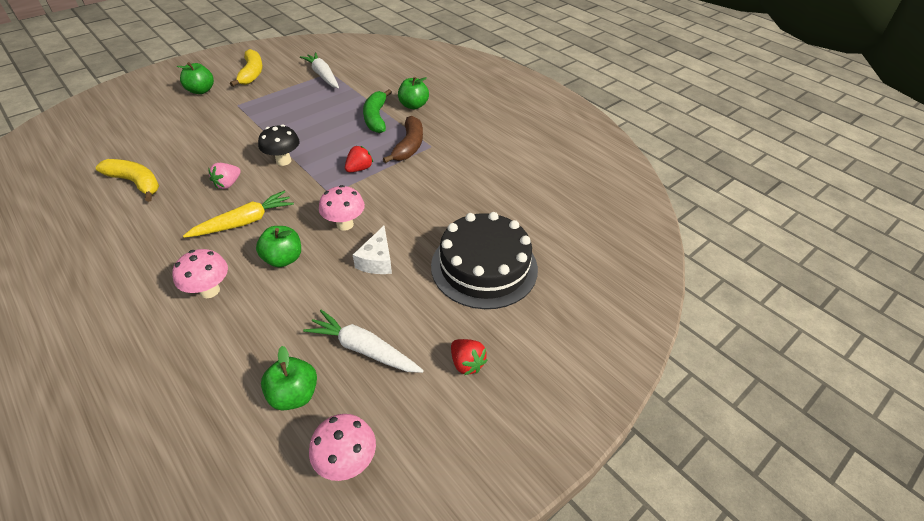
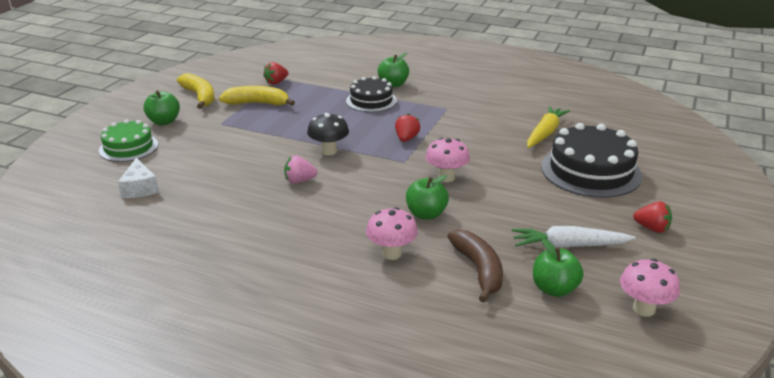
camera: 25 degrees left, 15 degrees down
yellow banana [96,159,159,202] -> yellow banana moved to [219,86,295,106]
yellow carrot [183,191,294,238] -> yellow carrot moved to [527,106,570,148]
pink strawberry [208,163,241,189] -> pink strawberry turned 75 degrees clockwise [284,155,318,184]
white carrot [300,52,339,88] -> red strawberry [263,62,288,85]
white cheese [353,226,392,274] -> white cheese moved to [118,158,159,198]
green banana [363,89,392,133] -> black cake [346,76,397,112]
brown banana [383,116,423,163] -> brown banana moved to [447,229,503,303]
none -> green cake [99,119,158,162]

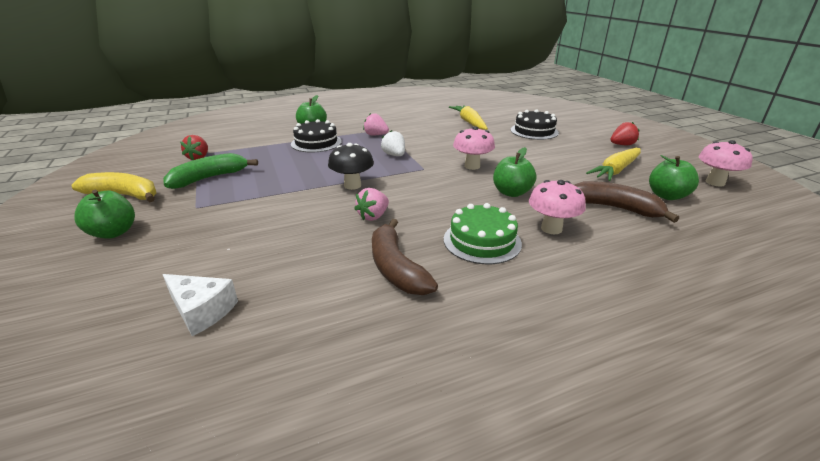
camera: 45 degrees left, 0 degrees up
green cake [99,119,158,162] -> green cake moved to [444,203,522,264]
yellow banana [219,86,295,106] -> green banana [163,153,258,189]
red strawberry [395,114,420,142] -> white strawberry [381,130,405,156]
white carrot [512,226,636,248] -> yellow carrot [586,148,641,181]
black cake [541,123,642,198] -> black cake [511,109,559,140], size x0.61
none -> pink strawberry [363,113,389,135]
none -> brown banana [372,219,438,295]

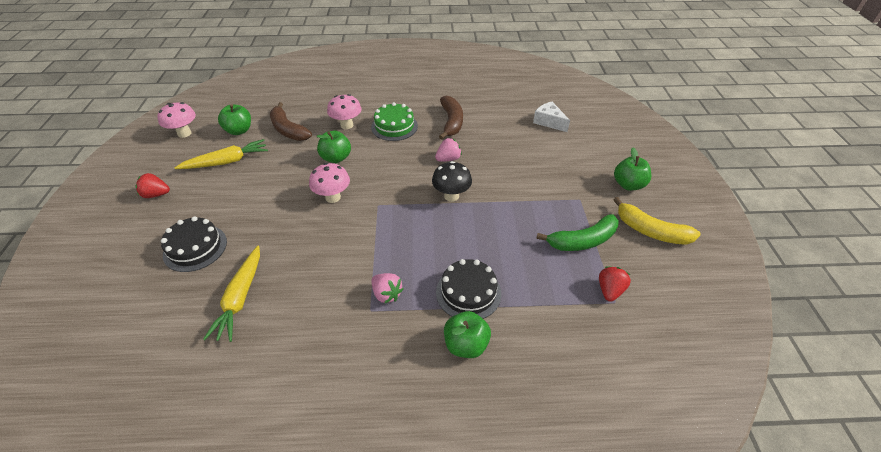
camera: 160 degrees left, 15 degrees up
white strawberry [381,130,405,156] -> none

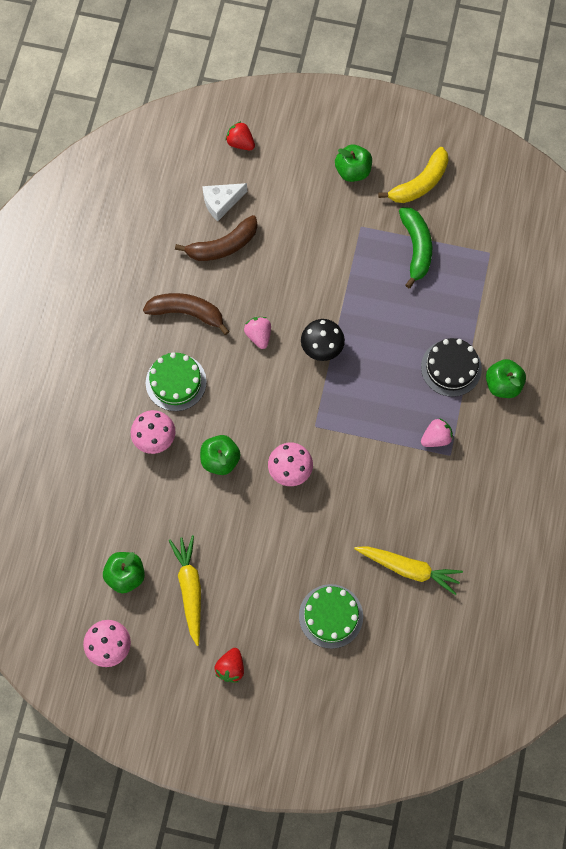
camera: 75 degrees left, 25 degrees up
black cake [161,216,227,272] -> green cake [299,584,363,649]
brown banana [270,102,312,141] -> brown banana moved to [175,215,258,261]
red strawberry [599,266,631,302] -> red strawberry moved to [225,121,255,150]

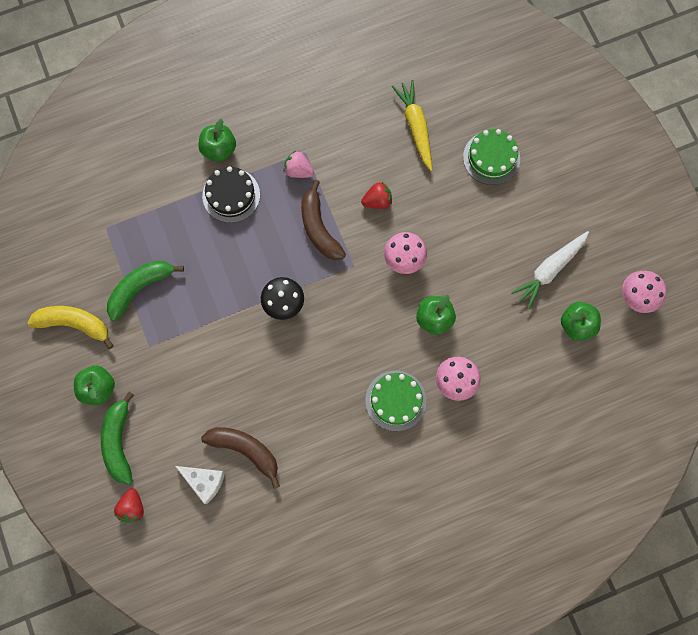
camera: 125 degrees left, 5 degrees up
brown banana [143,293,230,335] -> brown banana moved to [301,180,346,260]
yellow carrot [169,535,201,646] -> white carrot [511,231,589,309]
red strawberry [215,648,244,683] -> red strawberry moved to [361,182,392,209]
pink strawberry [244,317,271,349] -> none
none -> green banana [101,392,134,485]

